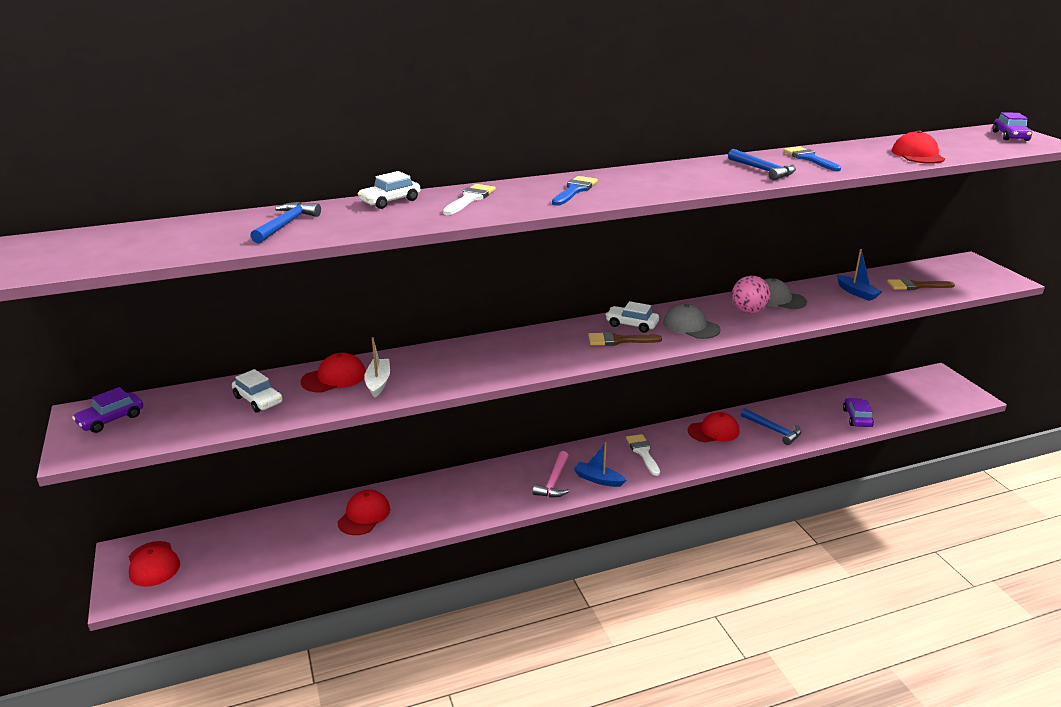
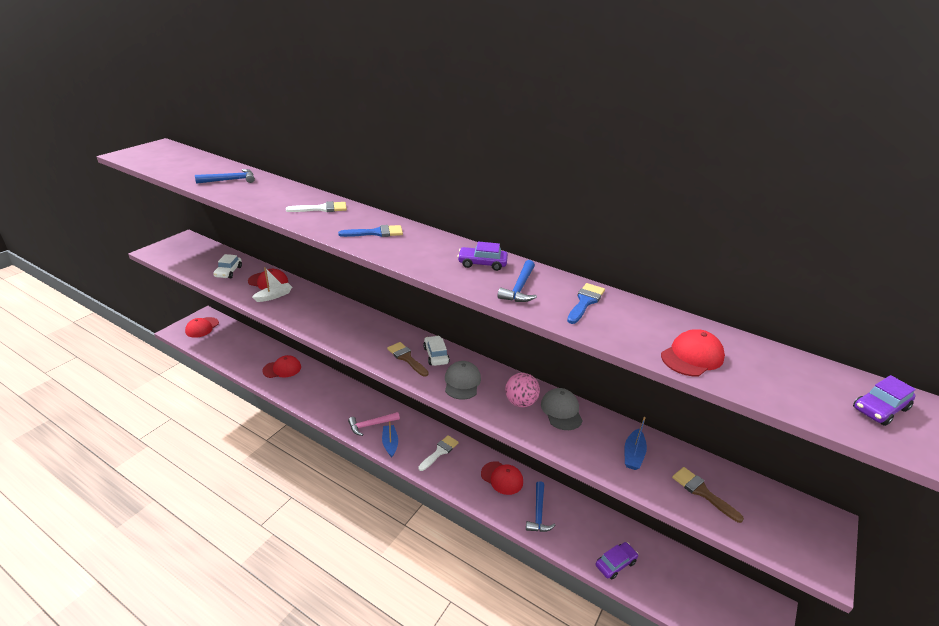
camera: 50 degrees right, 5 degrees up
purple car [72,387,143,433] -> purple car moved to [457,241,508,271]
white car [358,171,420,209] -> none

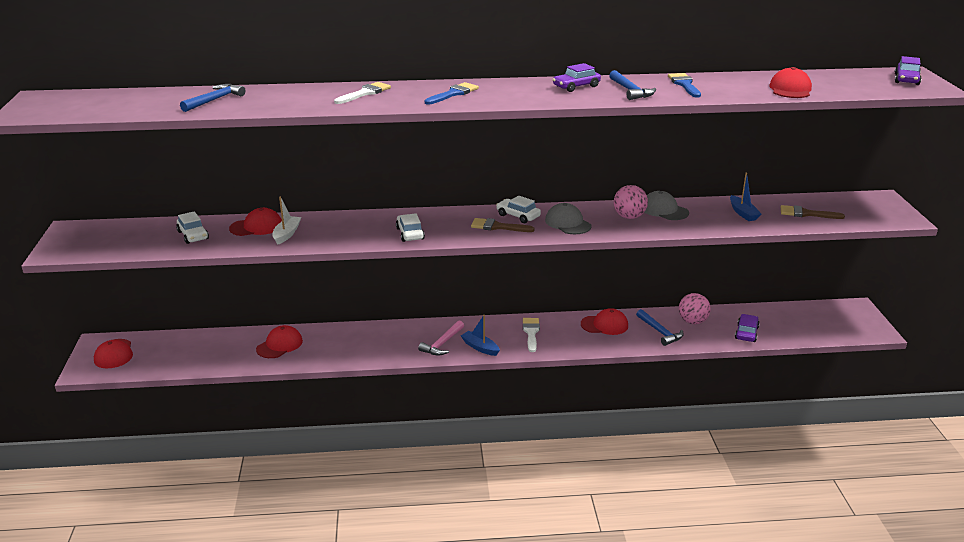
camera: 35 degrees left, 5 degrees down
none -> white car [396,213,425,242]
none -> pink ball [679,293,711,324]

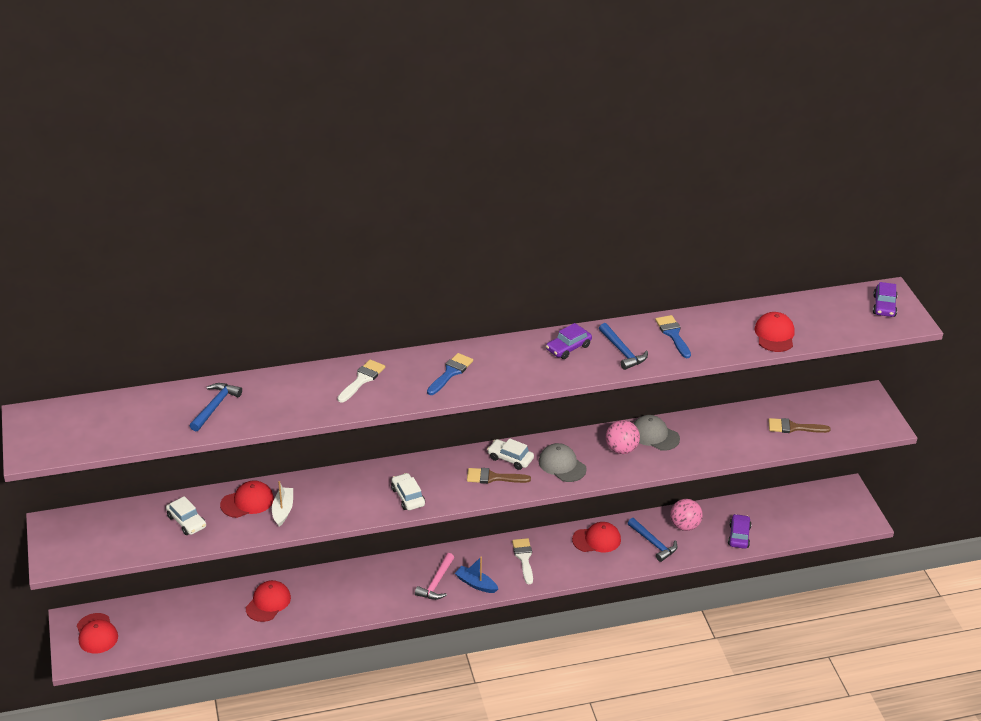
camera: 10 degrees left, 10 degrees up
blue boat [730,172,761,221] -> none

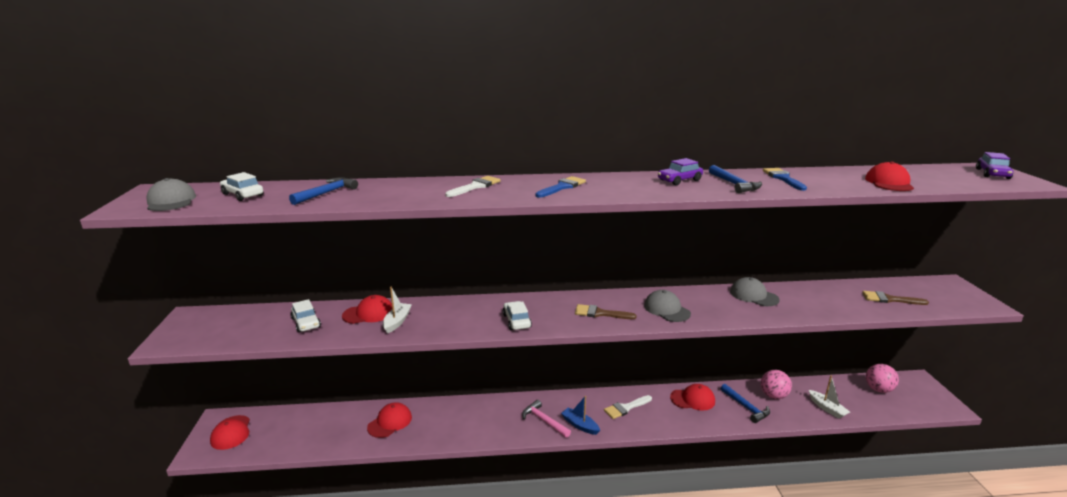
camera: 10 degrees right, 15 degrees down
pink hammer [415,553,454,600] -> pink hammer turned 105 degrees clockwise [522,400,571,438]
white car [487,438,534,470] -> white car moved to [220,172,264,201]
white brush [512,538,533,584] -> white brush turned 120 degrees counterclockwise [604,395,652,419]
pink ball [606,420,640,454] -> pink ball moved to [866,364,899,393]
purple car [728,514,751,549] -> white boat [809,375,850,419]
none -> grey cap [146,178,196,211]

